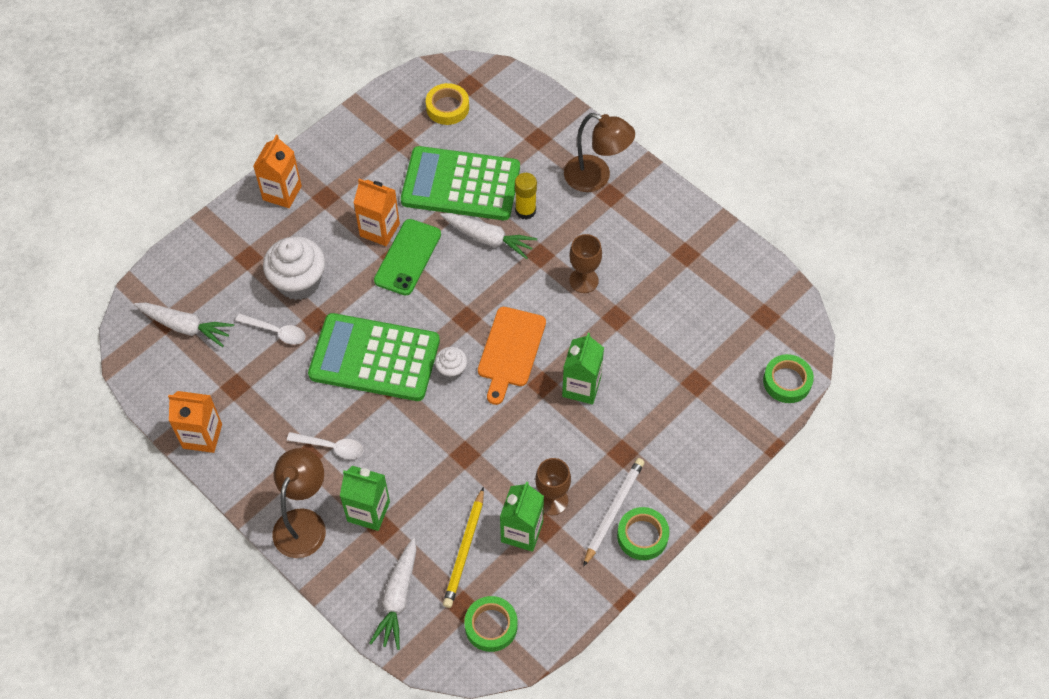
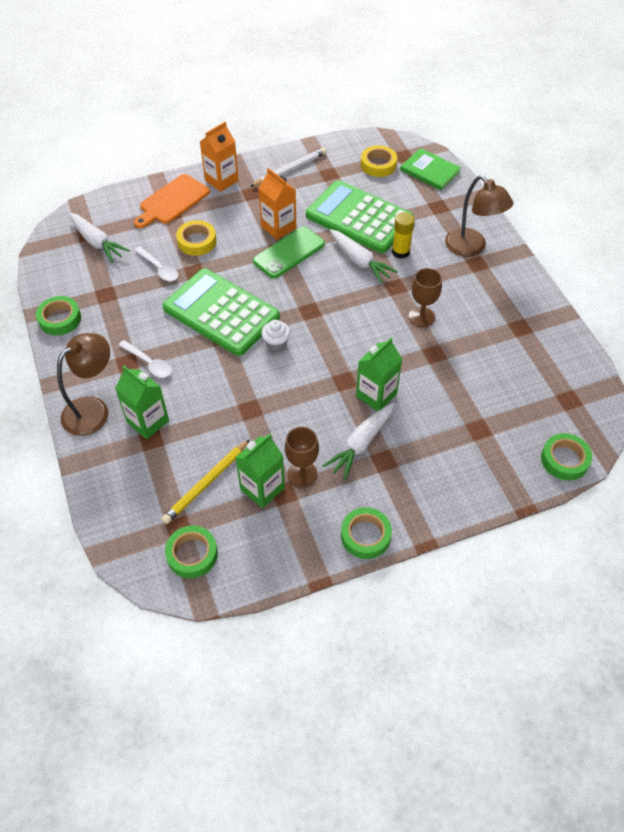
camera: 25 degrees right, 5 degrees down
orange carton [168,391,222,453] -> green tape [36,296,81,335]
white cupcake [263,236,325,300] -> yellow tape [176,220,216,256]
white carrot [369,538,416,650] -> white carrot moved to [323,403,394,480]
orange cutting board [478,307,546,405] -> orange cutting board moved to [134,174,210,228]
white pencil [583,458,645,567] -> white pencil moved to [250,148,327,187]
none -> green book [400,148,461,190]

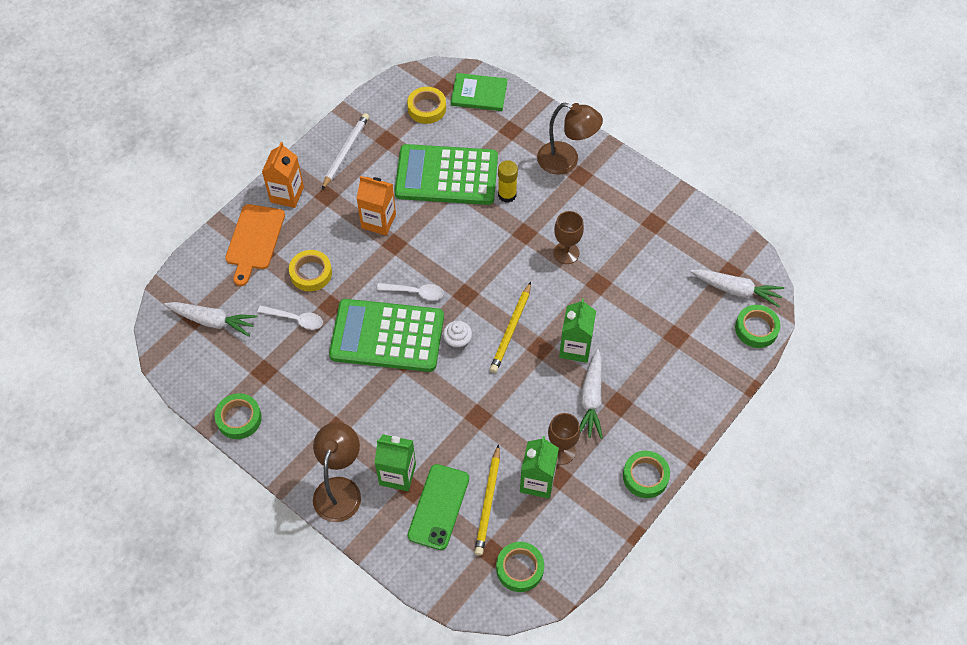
camera: 30 degrees left, 5 degrees up
white spoon [119,340,172,377] -> white spoon moved to [377,283,444,300]
green phone [253,227,325,278] -> green phone moved to [408,464,469,550]
white carrot [330,229,398,284] -> white carrot moved to [690,269,784,307]
none -> yellow pencil [490,282,531,373]

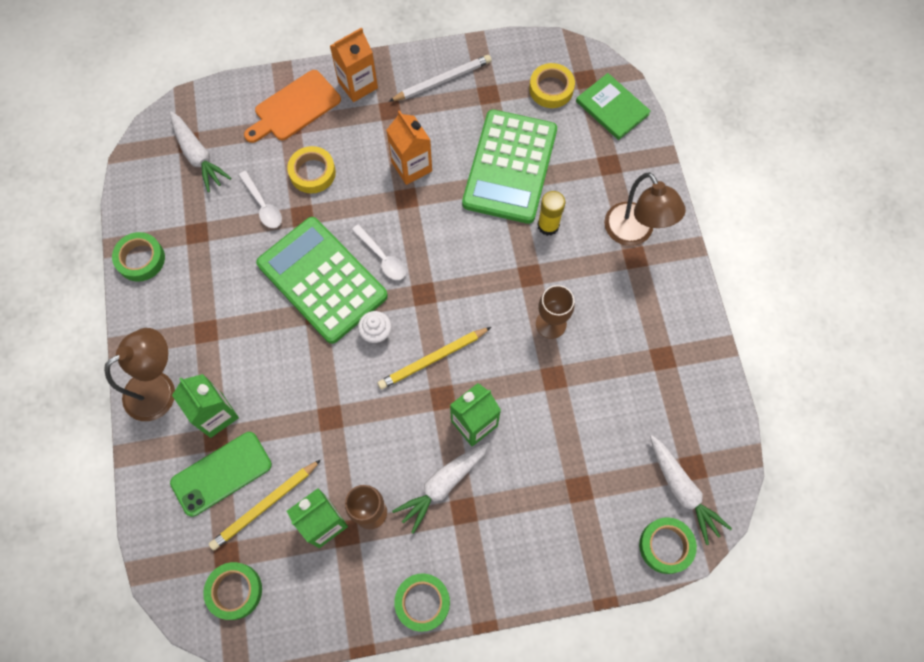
camera: 40 degrees right, 10 degrees up
green calculator [395,144,498,205] -> green calculator turned 120 degrees counterclockwise [462,109,557,224]

